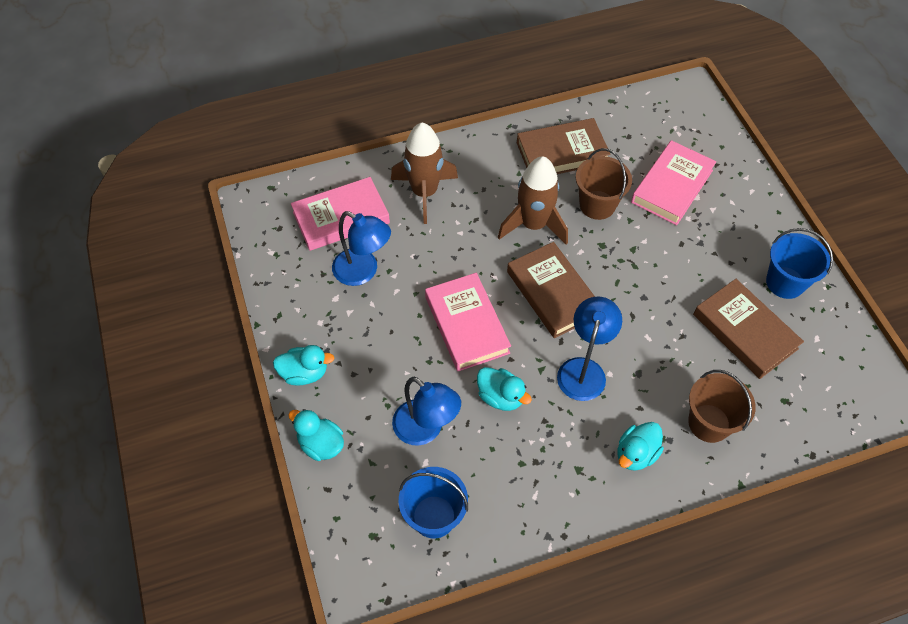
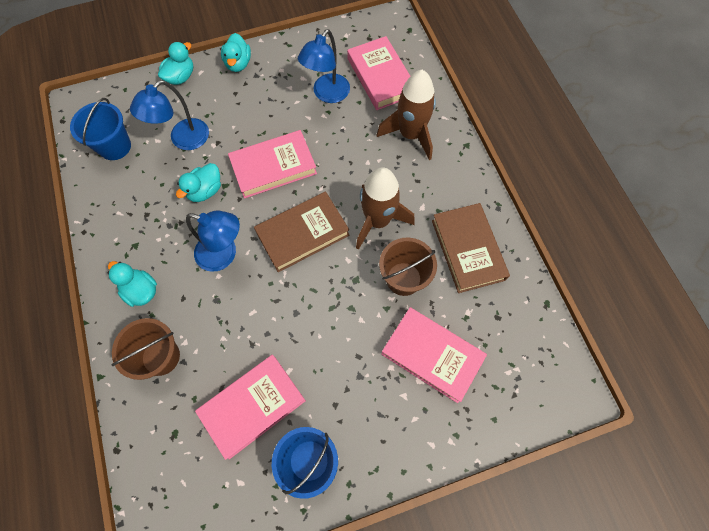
camera: 90 degrees right, 10 degrees up
brown book [693,279,804,379] -> pink book [195,355,306,460]

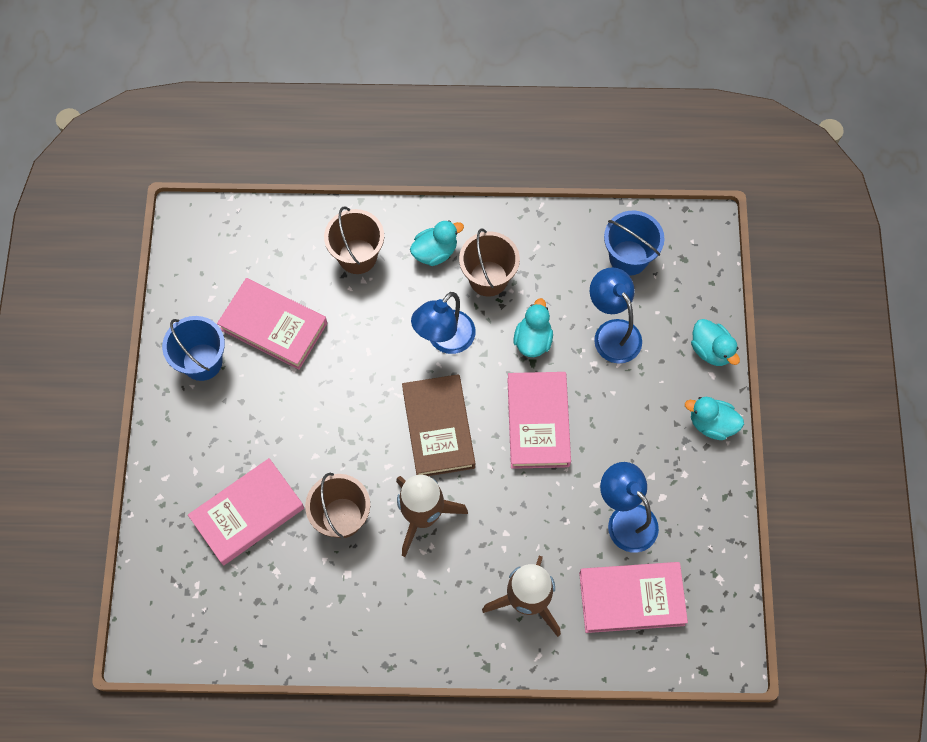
camera: 110 degrees right, 0 degrees up
turquoise duck [176,163,221,202] -> turquoise duck turned 45 degrees clockwise [513,298,553,357]
pink book [195,355,306,460] -> pink book turned 45 degrees counterclockwise [217,278,327,370]
brown book [432,203,510,293] -> none
none -> brown bucket [459,228,520,297]

